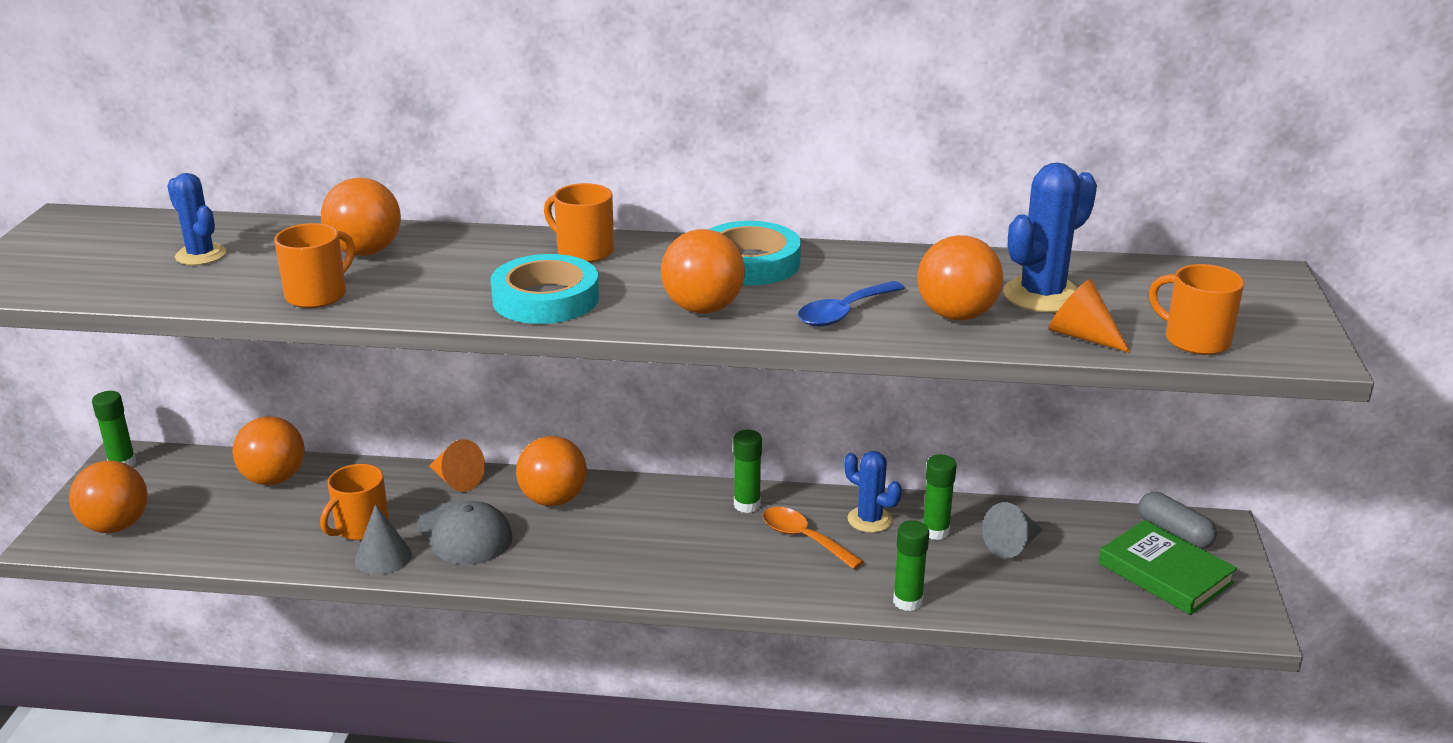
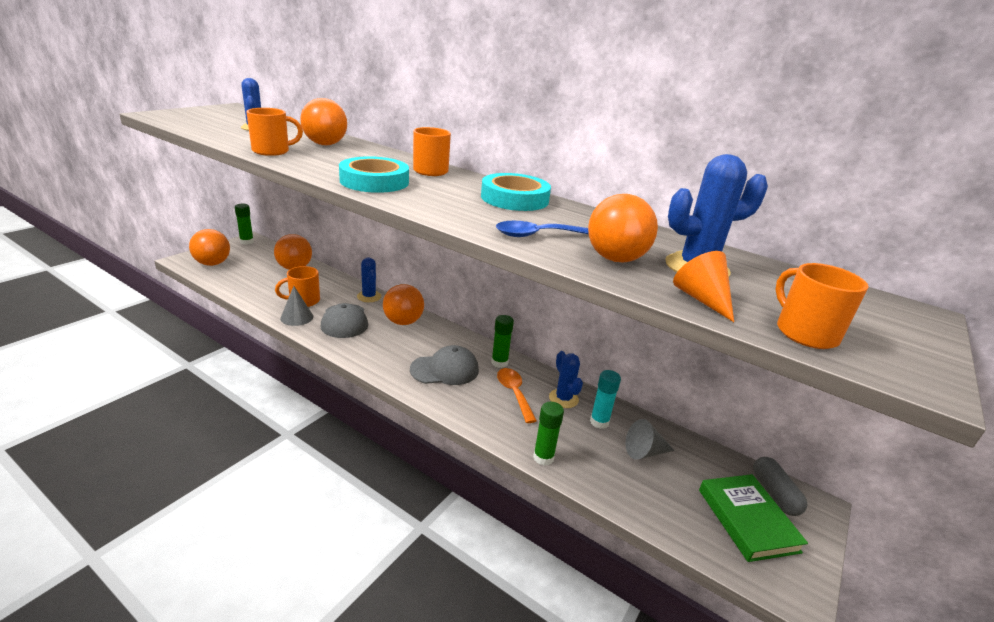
camera: 25 degrees right, 0 degrees up
orange cone [429,439,485,492] -> blue cactus [357,257,381,302]
orange ball [661,229,745,314] -> none
green glue stick [923,454,957,540] -> turquoise glue stick [590,370,621,429]
none -> grey cap [410,345,479,385]

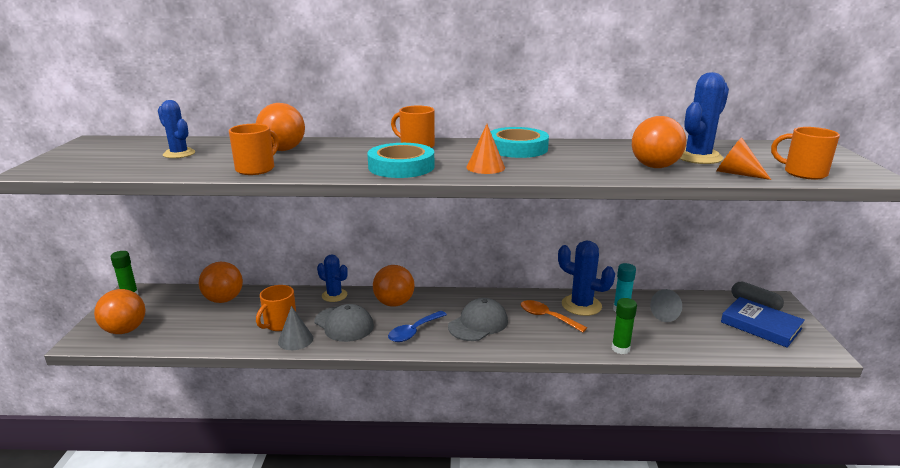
camera: 30 degrees left, 5 degrees down
green glue stick [491,315,514,368] -> none
blue spoon [496,221,589,237] -> blue spoon moved to [388,311,447,342]
blue cactus [549,351,583,408] -> blue cactus [558,240,615,316], size x1.52
green book [699,474,808,562] -> blue book [721,297,805,348]
none -> orange cone [466,124,505,174]

